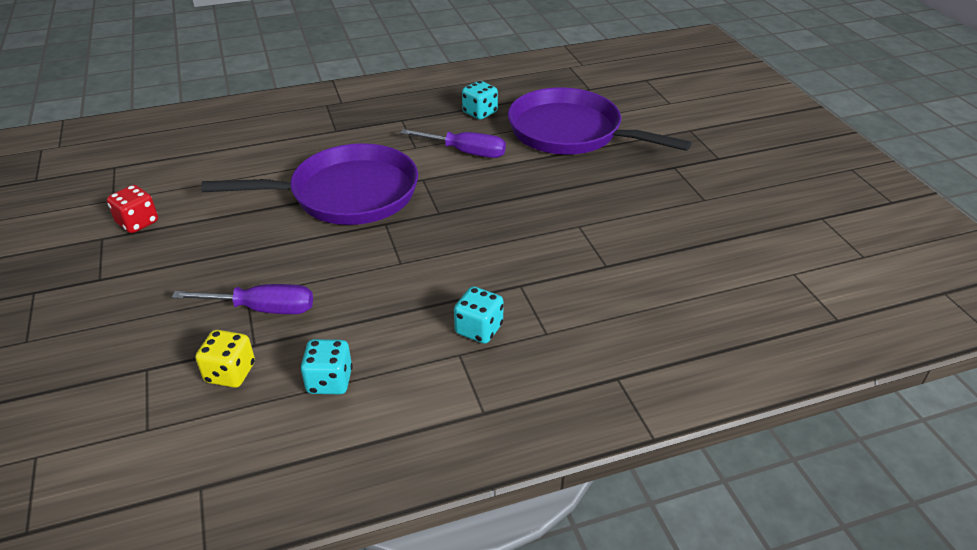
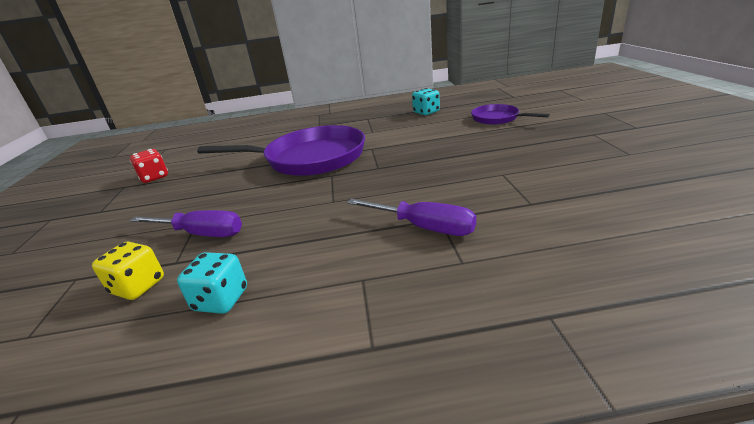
camera: 15 degrees right, 10 degrees down
purple screwdriver [400,129,506,158] -> purple screwdriver moved to [347,199,476,236]
turquoise dice [454,287,504,344] -> none
purple pan [508,87,692,155] -> purple pan [471,104,550,125], size x0.51

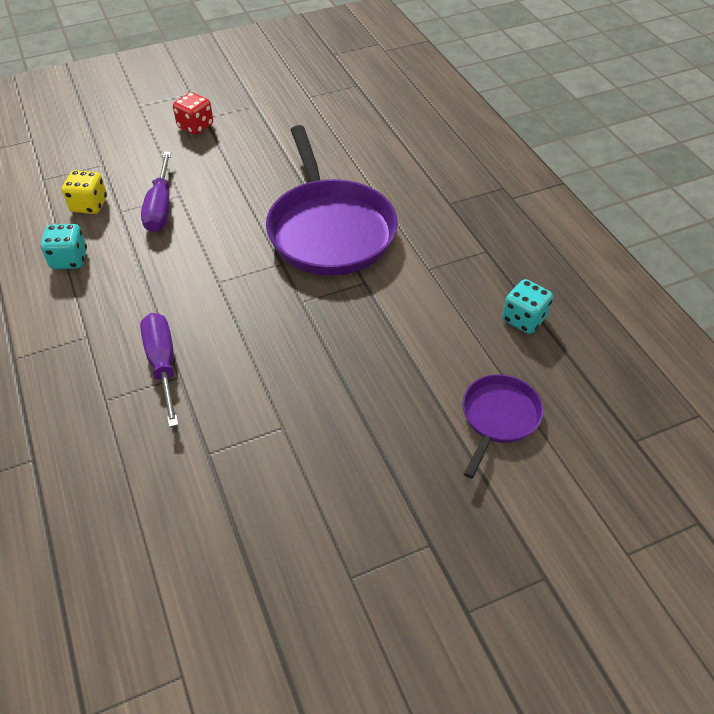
camera: 70 degrees right, 20 degrees up
red dice [130,149,168,183] -> red dice moved to [173,92,213,135]
purple screwdriver [347,199,476,236] -> purple screwdriver turned 150 degrees clockwise [140,313,179,427]

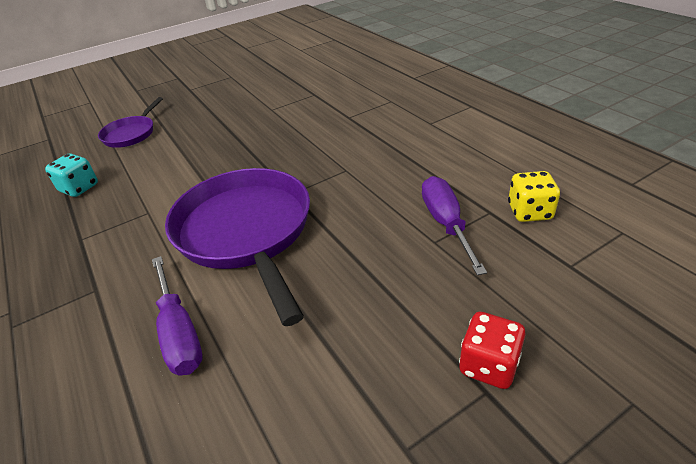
camera: 175 degrees right, 10 degrees down
turquoise dice [41,224,87,269] -> none
purple screwdriver [140,313,179,427] -> purple screwdriver moved to [152,256,203,376]

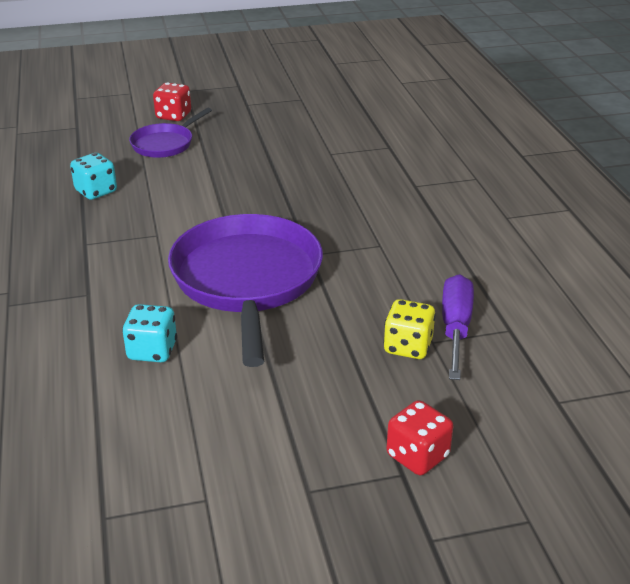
camera: 15 degrees right, 5 degrees down
purple screwdriver [152,256,203,376] -> turquoise dice [122,304,177,362]
yellow dice [508,171,560,222] -> yellow dice moved to [383,299,436,359]
none -> red dice [153,82,191,121]

